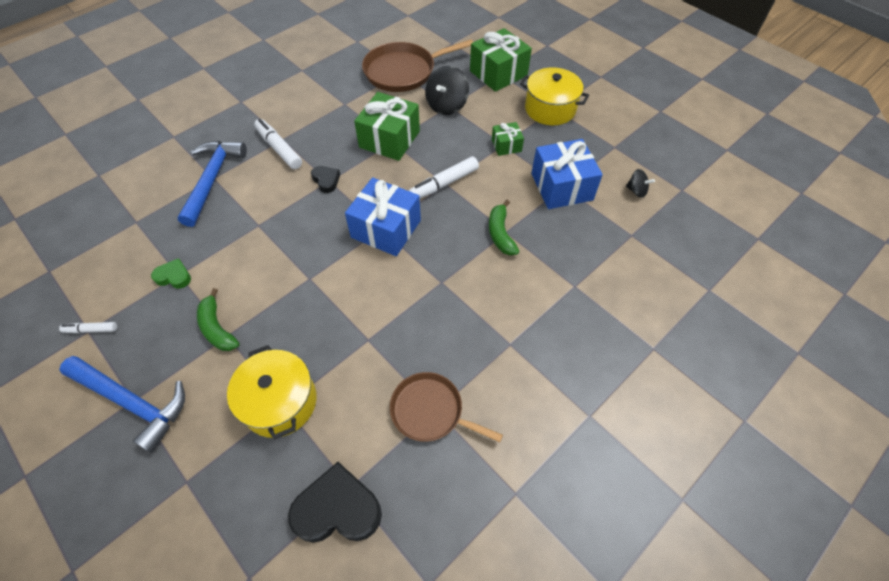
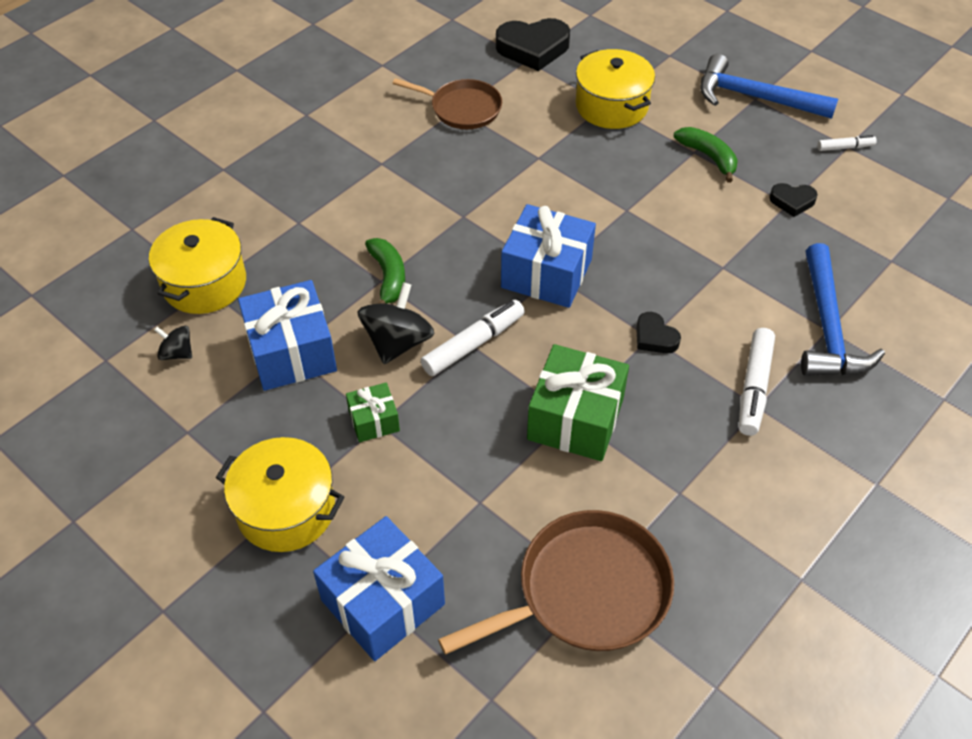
camera: 175 degrees right, 5 degrees down
green heart [151,258,191,289] -> black heart [769,183,817,217]
white marker [254,119,302,169] -> white marker turned 60 degrees clockwise [739,328,775,436]
black spinning top [425,66,469,115] -> black spinning top moved to [357,282,435,364]
green gift [470,28,532,92] -> blue gift [313,516,445,661]
none -> yellow pot [149,217,246,314]

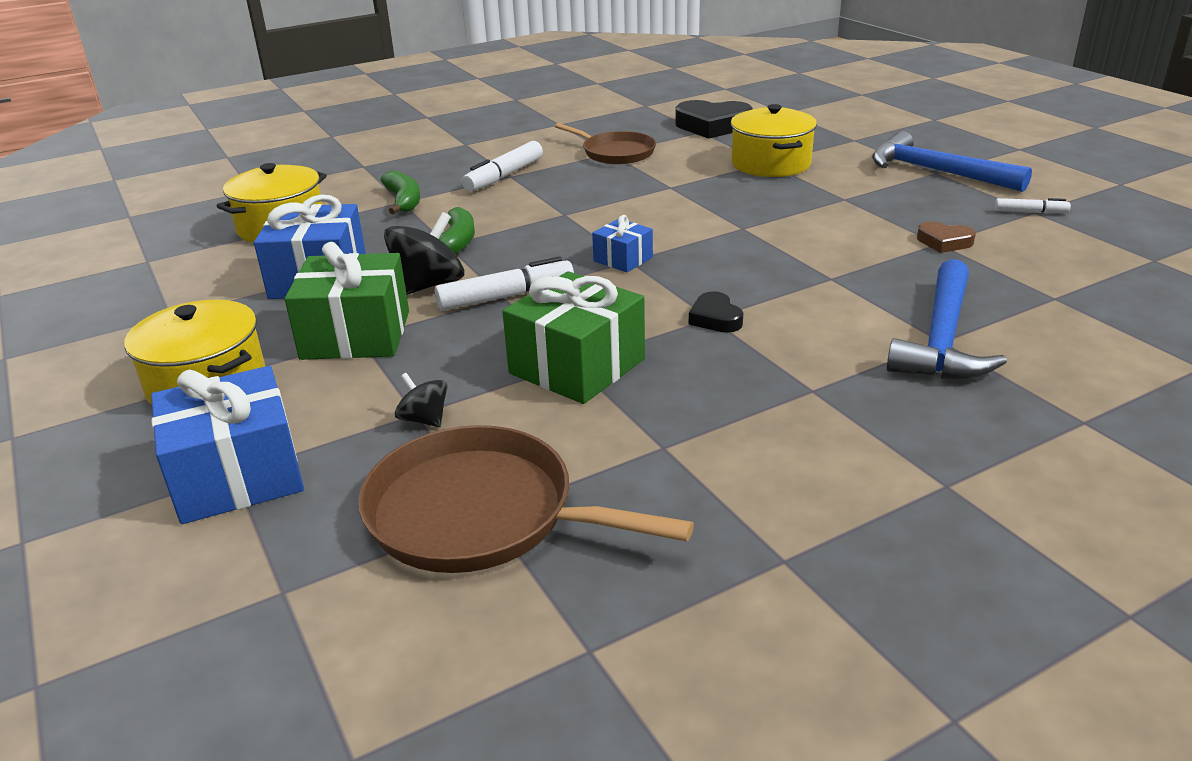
camera: 20 degrees right, 20 degrees down
black spinning top [154,326,192,360] -> black spinning top moved to [395,373,448,427]
green gift [346,383,400,442] -> green gift [285,242,409,360], size x1.91
brown pan [438,510,674,655] -> brown pan turned 150 degrees counterclockwise [358,425,694,573]
blue gift [501,204,596,308] -> blue gift [592,215,653,272], size x0.52
green banana [674,127,738,183] -> green banana moved to [380,170,420,214]
white marker [739,328,775,436] -> white marker moved to [462,141,543,191]
black heart [769,183,817,217] -> brown heart [917,221,976,253]

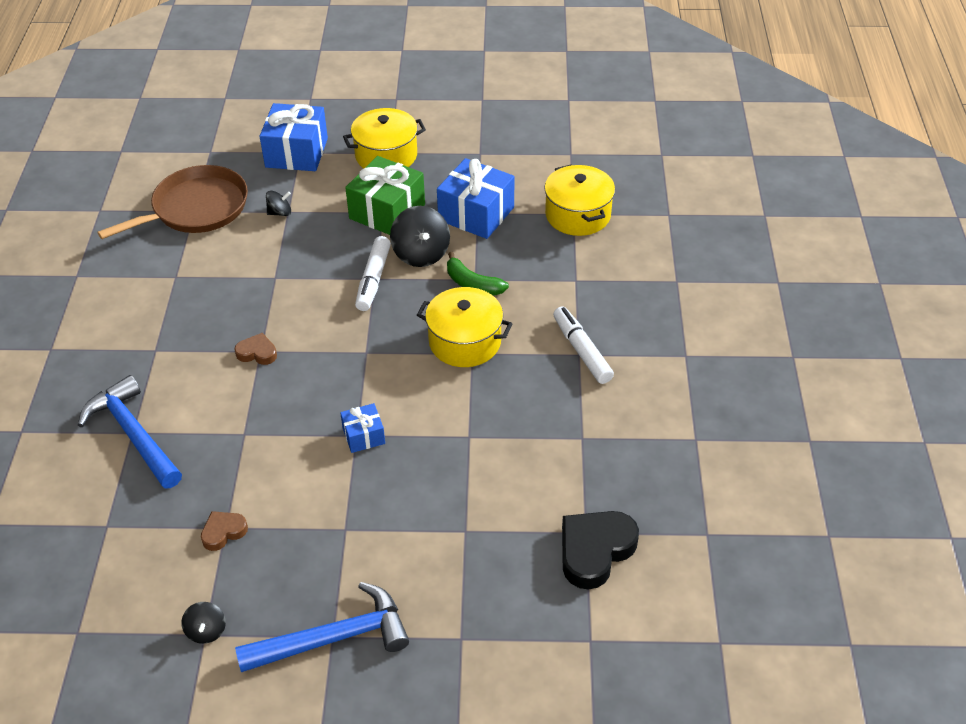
camera: 120 degrees right, 15 degrees up
green banana [380,170,420,214] -> none
green gift [502,271,645,404] -> none
brown pan [555,123,656,164] -> none
blue gift [592,215,653,272] -> blue gift moved to [340,403,385,453]
black heart [689,291,743,333] -> brown heart [234,333,277,365]
yellow pot [731,104,817,177] -> yellow pot moved to [417,287,513,367]
white marker [995,198,1071,214] -> black spinning top [181,602,226,644]

